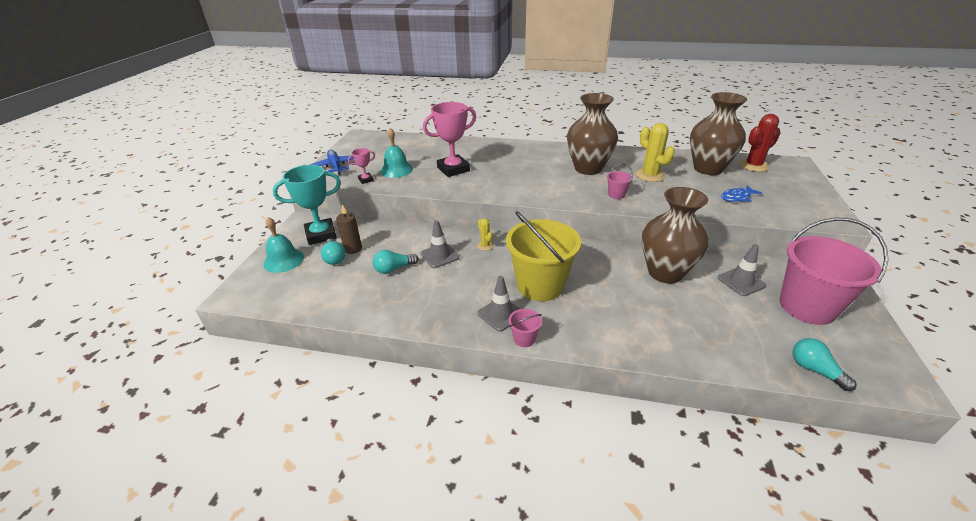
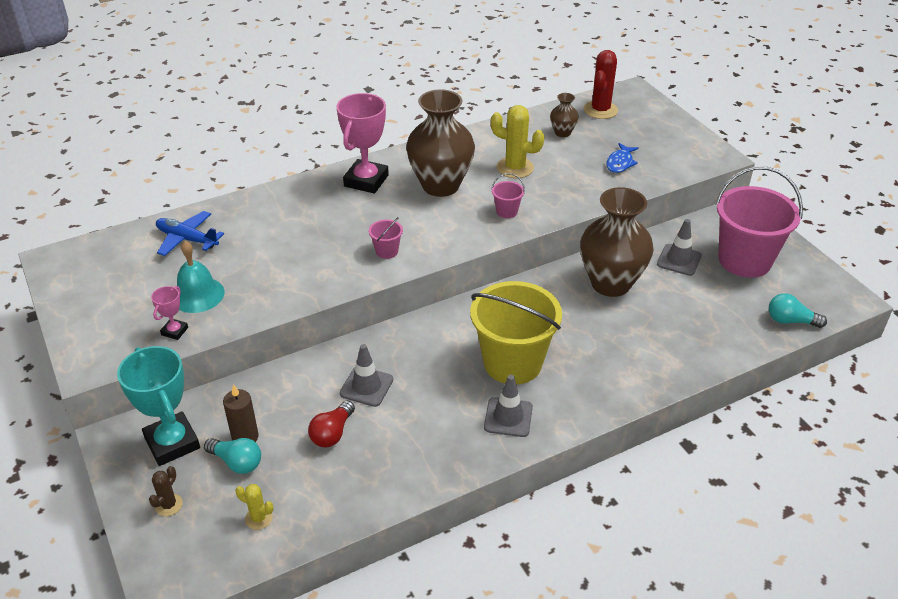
camera: 40 degrees left, 5 degrees up
turquoise bell [263,217,304,273] -> brown cactus [149,466,183,516]
turquoise trophy [273,165,341,245] -> turquoise trophy turned 60 degrees counterclockwise [117,346,200,466]
blue plane [309,150,353,175] -> blue plane moved to [156,211,224,256]
turquoise light bulb [373,250,419,274] -> red light bulb [308,401,355,447]
pink trophy [423,102,476,177] -> pink trophy moved to [336,93,389,193]
yellow cactus [477,218,494,251] -> yellow cactus moved to [235,484,273,530]
pink bucket [509,309,542,347] -> pink bucket moved to [369,217,403,259]
brown vase [690,92,747,175] -> brown vase [550,93,579,137], size x0.45

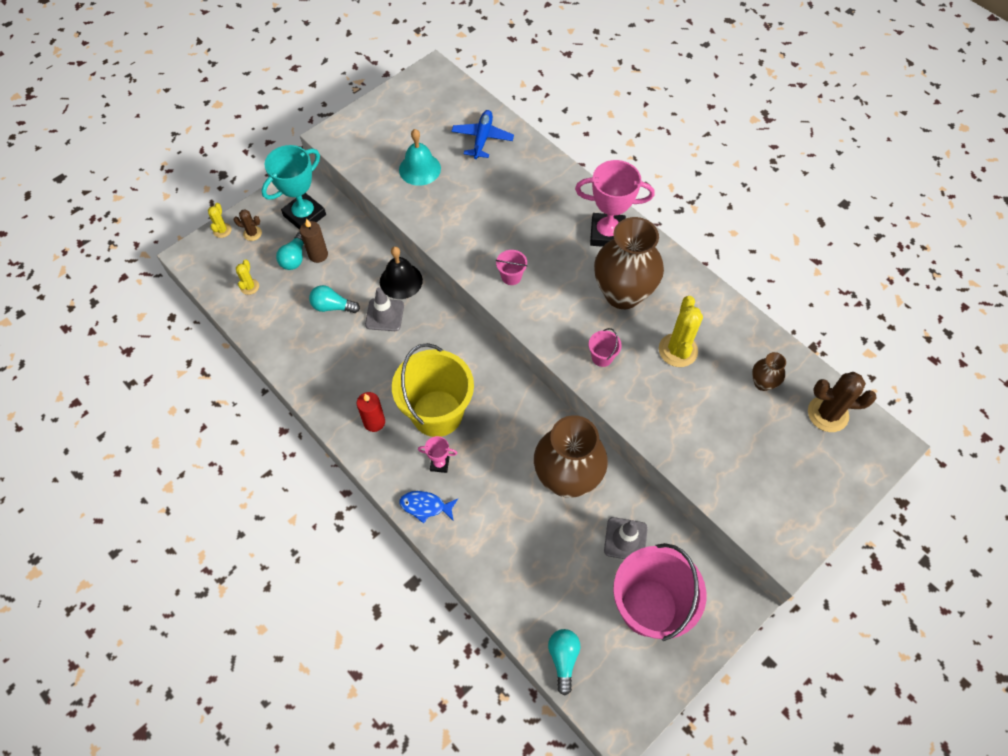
camera: 75 degrees right, 20 degrees up
pink trophy [151,286,188,340] -> pink trophy moved to [418,436,457,473]
red light bulb [308,401,355,447] -> turquoise light bulb [309,285,360,313]
grey traffic cone [484,375,533,437] -> red candle [357,392,385,432]
red cactus [584,50,618,119] -> brown cactus [808,372,877,432]
blue fish [606,143,639,173] -> blue fish moved to [399,491,458,524]
none -> yellow cactus [208,203,232,238]
none -> black bell [380,246,423,299]

